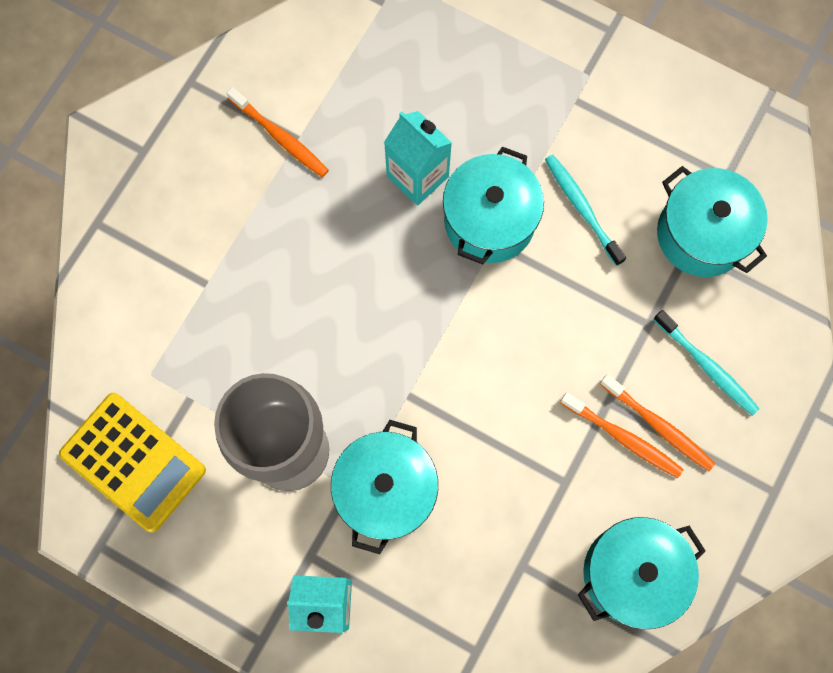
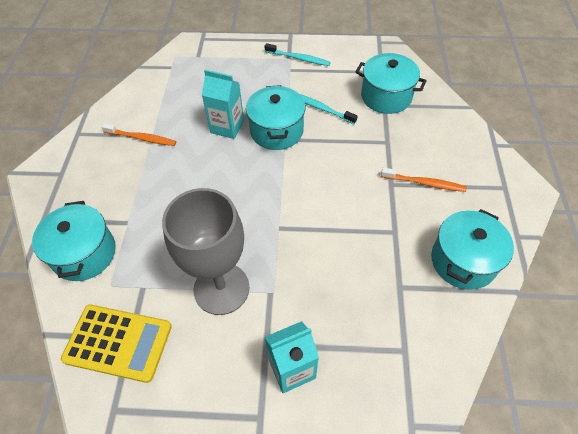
camera: 25 degrees left, 20 degrees down
turquoise pot [331,420,438,554] -> turquoise pot moved to [32,201,116,281]
orange toothbrush [560,392,684,478] -> none
turquoise toothbrush [653,310,759,416] -> turquoise toothbrush moved to [264,43,331,66]

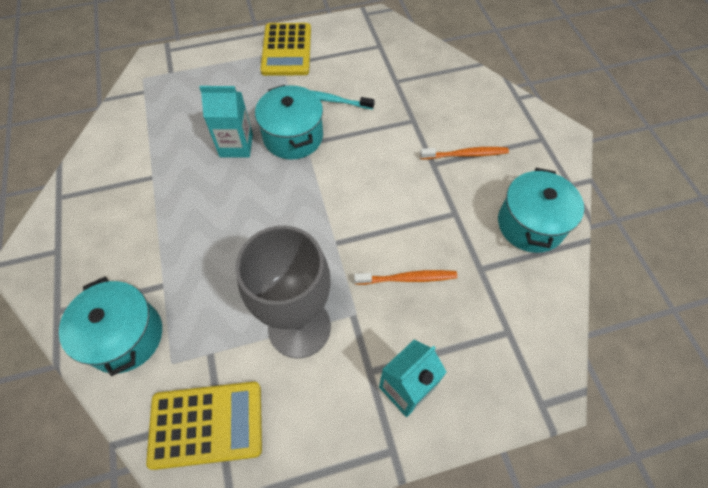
camera: 20 degrees left, 5 degrees up
orange toothbrush [101,123,176,146] -> orange toothbrush moved to [354,270,457,285]
turquoise toothbrush [264,43,331,66] -> yellow calculator [261,23,311,76]
turquoise pot [355,53,427,114] -> none

